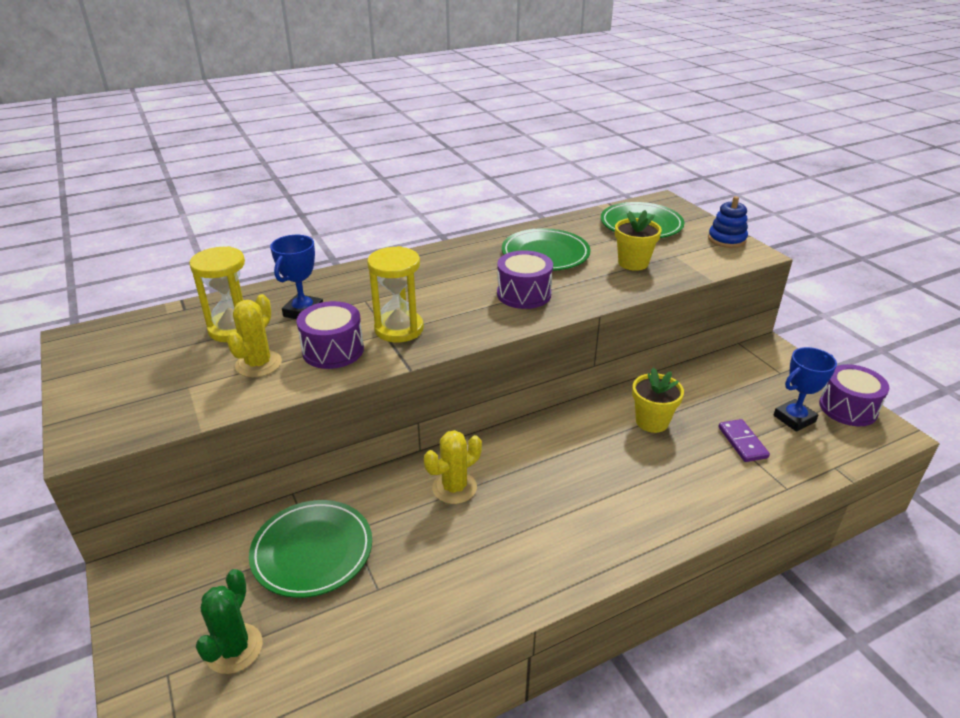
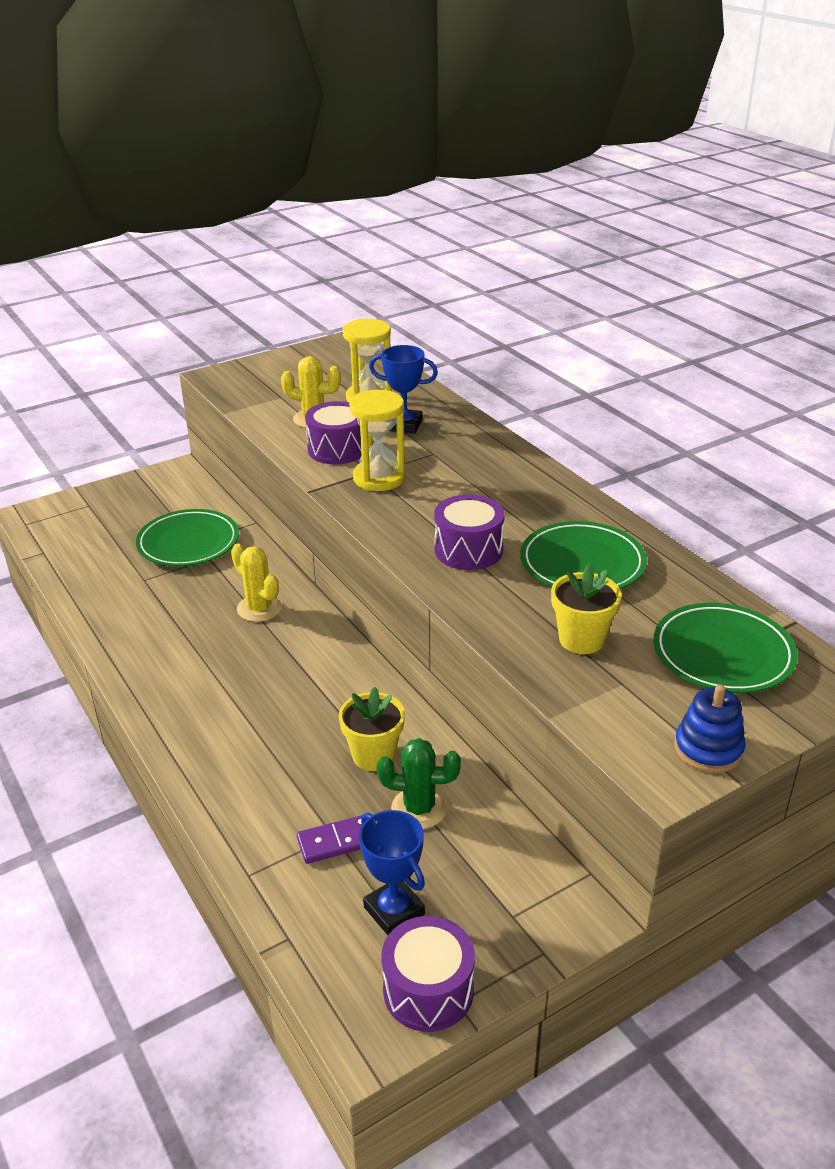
camera: 85 degrees right, 0 degrees up
green cactus [196,569,263,674] -> green cactus moved to [377,738,461,829]

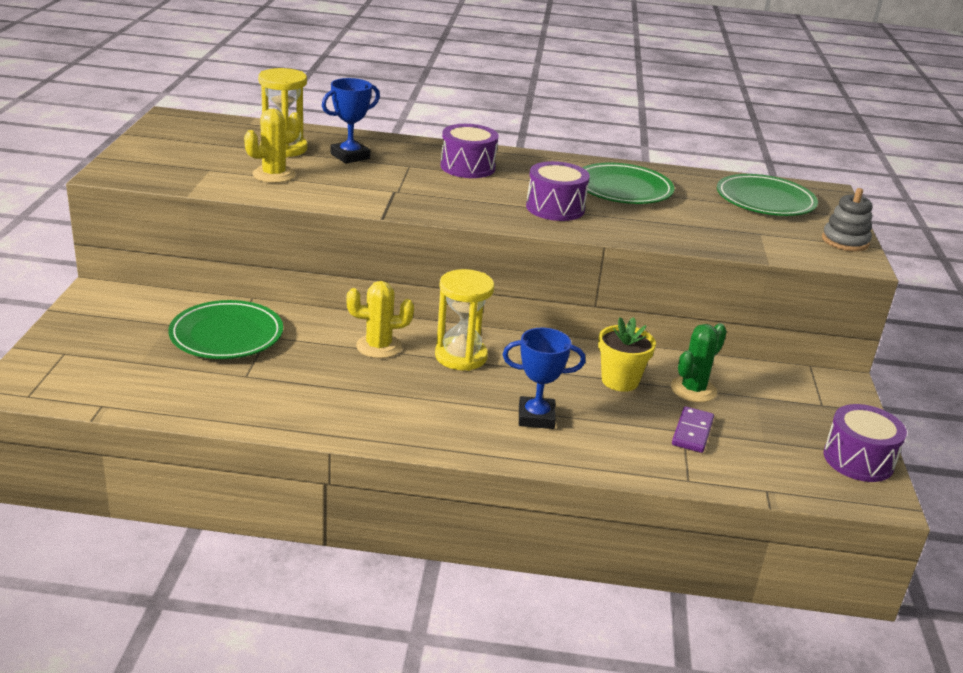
camera: 55 degrees left, 5 degrees down
purple drum [305,401,362,464] -> purple drum moved to [440,124,498,178]
yellow hourglass [349,390,406,491] -> yellow hourglass moved to [435,269,494,371]
blue trophy [359,810,425,935] -> blue trophy moved to [503,328,586,429]
yellow flower pot [551,563,622,654] -> none
blue stacking toy [674,684,745,773] -> grey stacking toy [822,188,873,252]

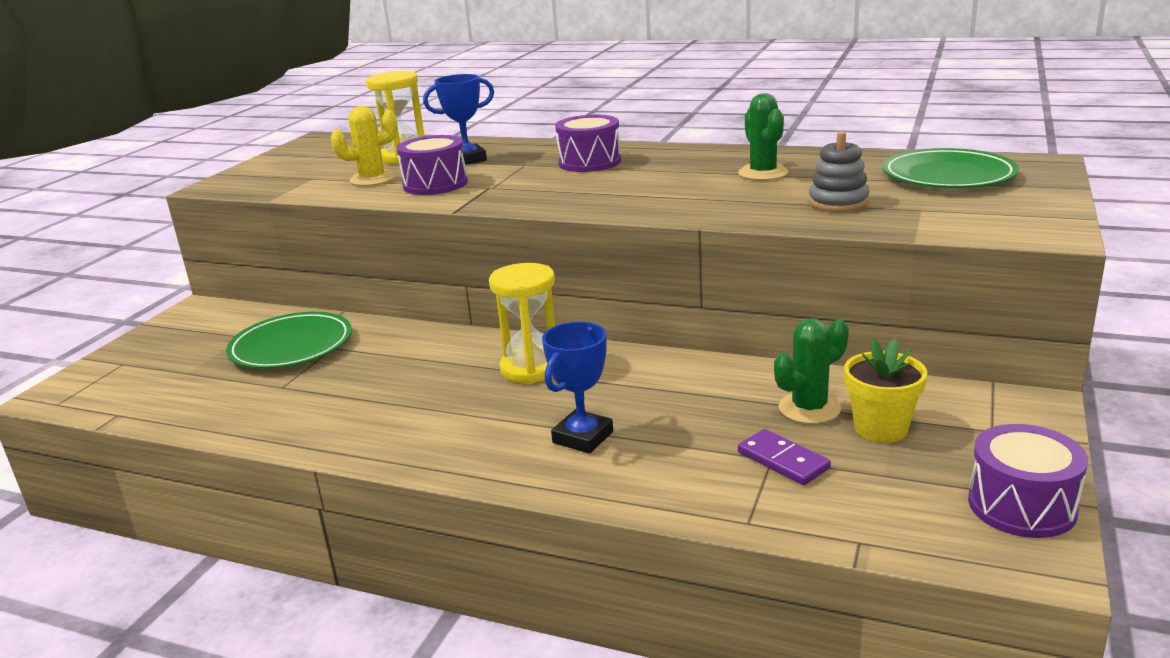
camera: 20 degrees right, 5 degrees down
yellow cactus [347,281,414,358] -> none
blue trophy [503,328,586,429] -> blue trophy turned 75 degrees counterclockwise [542,322,613,454]
purple drum [526,161,590,221] -> purple drum moved to [397,135,468,195]
green plate [582,163,674,204] -> green cactus [738,93,788,181]
yellow flower pot [598,317,656,392] -> yellow flower pot moved to [844,338,927,443]
purple domino [672,406,714,453] -> purple domino turned 75 degrees counterclockwise [738,429,831,485]
grey stacking toy [822,188,873,252] -> grey stacking toy moved to [809,131,870,212]

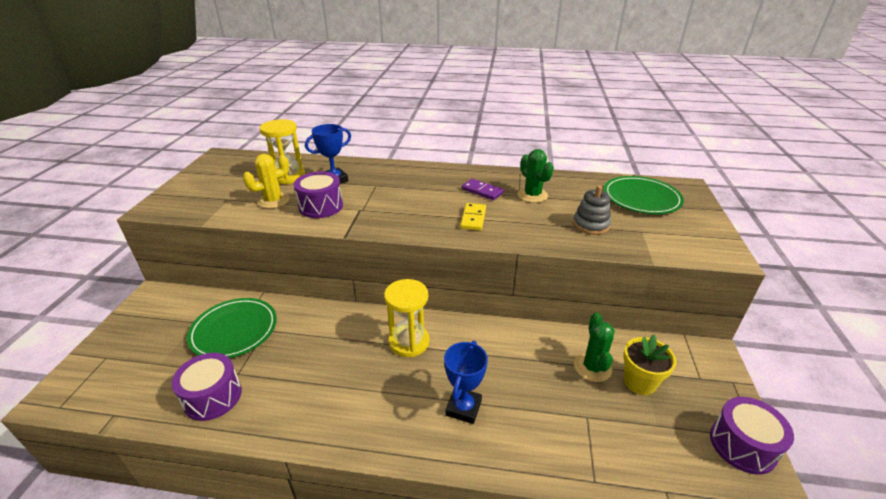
camera: 15 degrees left, 10 degrees up
purple drum [555,115,621,172] -> purple drum moved to [171,353,242,421]
purple domino [738,429,831,485] -> purple domino moved to [462,179,504,200]
green cactus [774,318,849,424] -> green cactus turned 45 degrees counterclockwise [574,312,614,382]
none -> yellow domino [460,203,486,230]

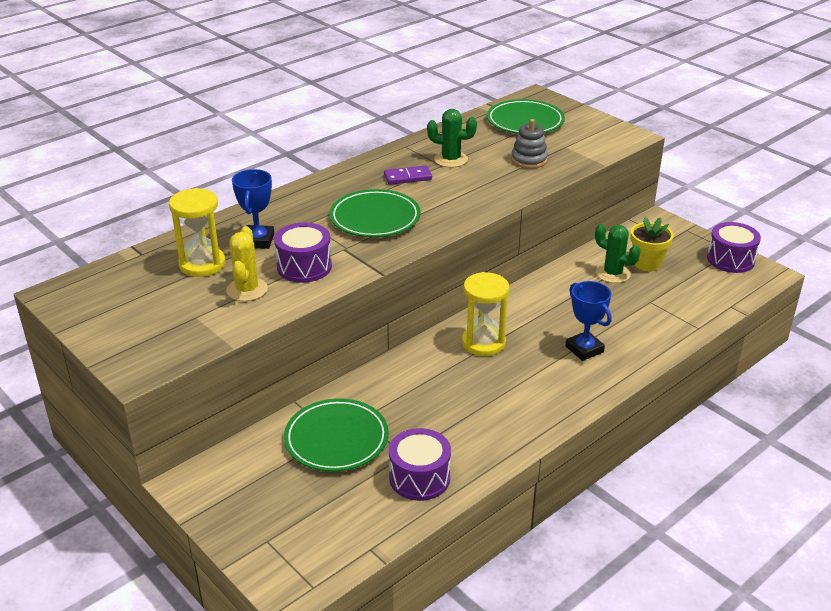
camera: 50 degrees left, 0 degrees up
yellow domino [460,203,486,230] -> none
none -> green plate [329,189,421,237]

